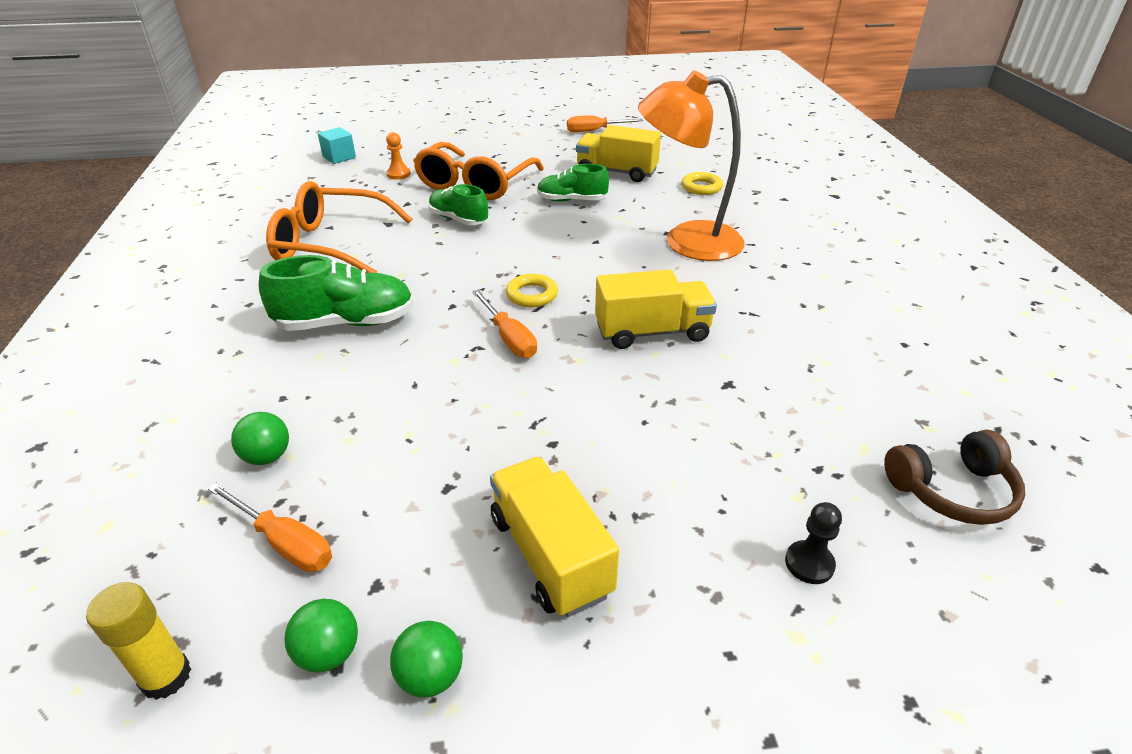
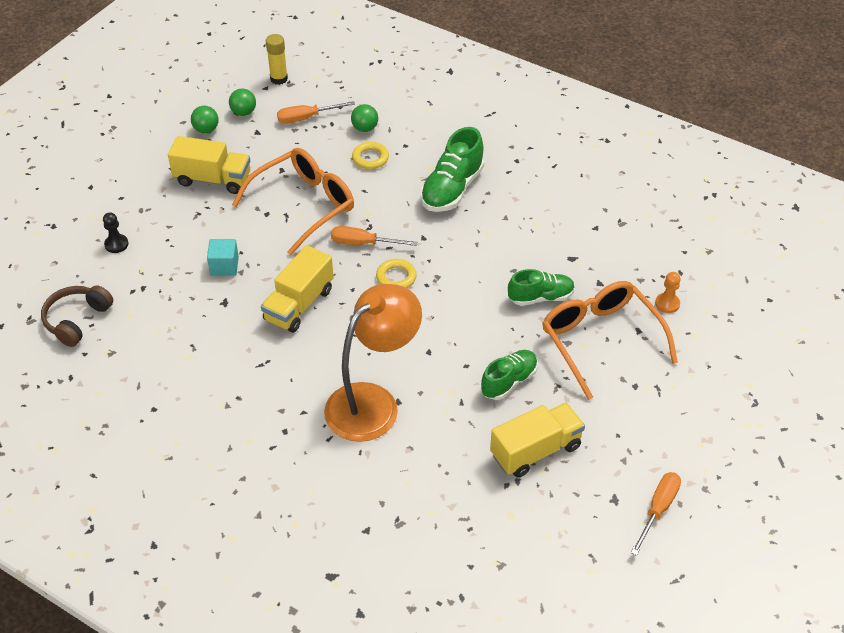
camera: 130 degrees right, 10 degrees up
orange glasses [266,181,412,273] -> orange glasses moved to [232,148,354,255]
turquoise cube [318,127,356,164] -> turquoise cube moved to [207,239,239,276]
yellow ring [682,172,723,195] -> yellow ring moved to [352,142,389,169]

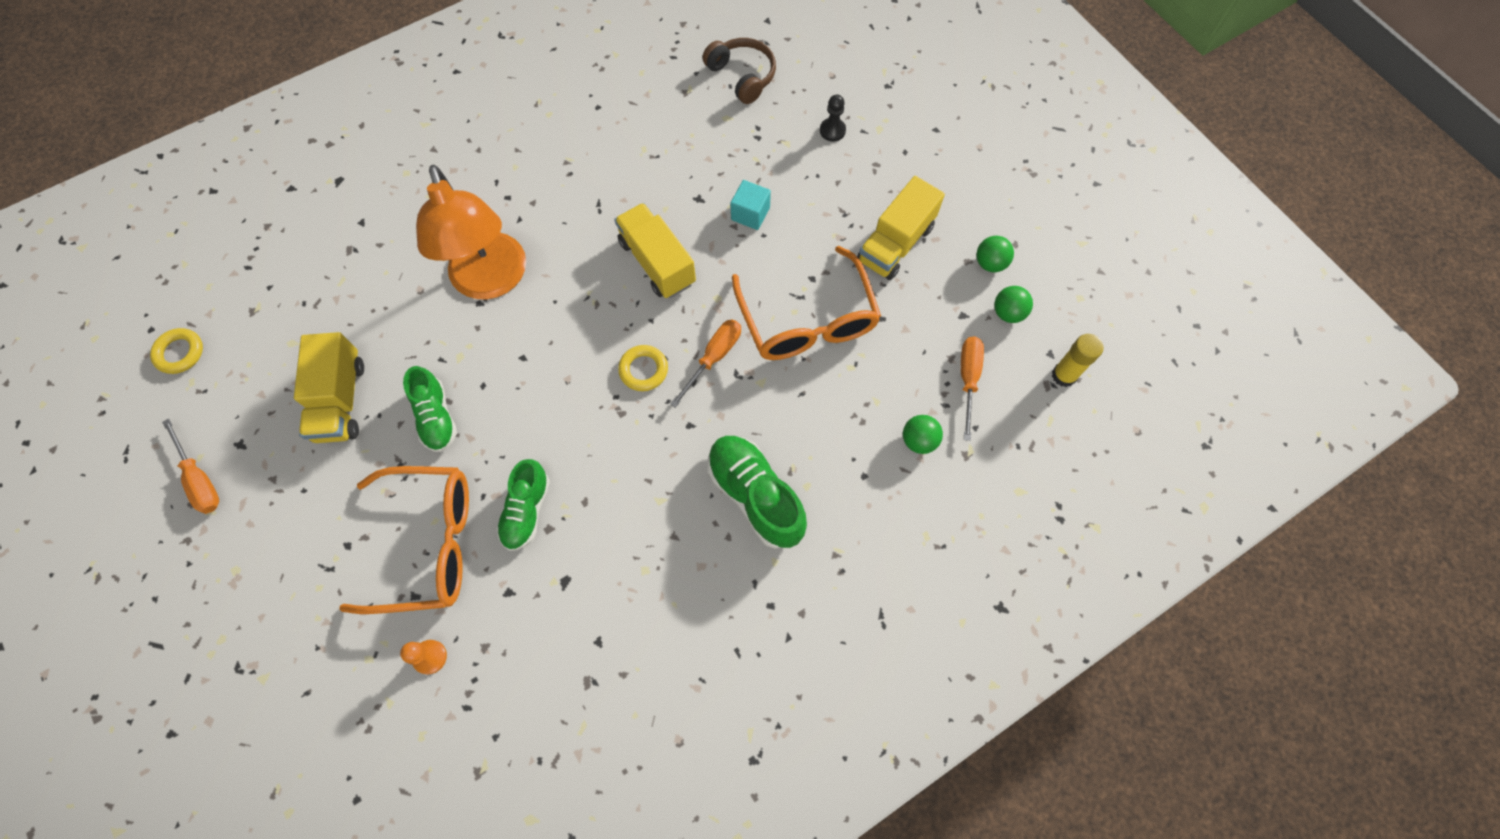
camera: 115 degrees right, 20 degrees up
yellow ring [352,142,389,169] -> yellow ring moved to [150,328,203,374]

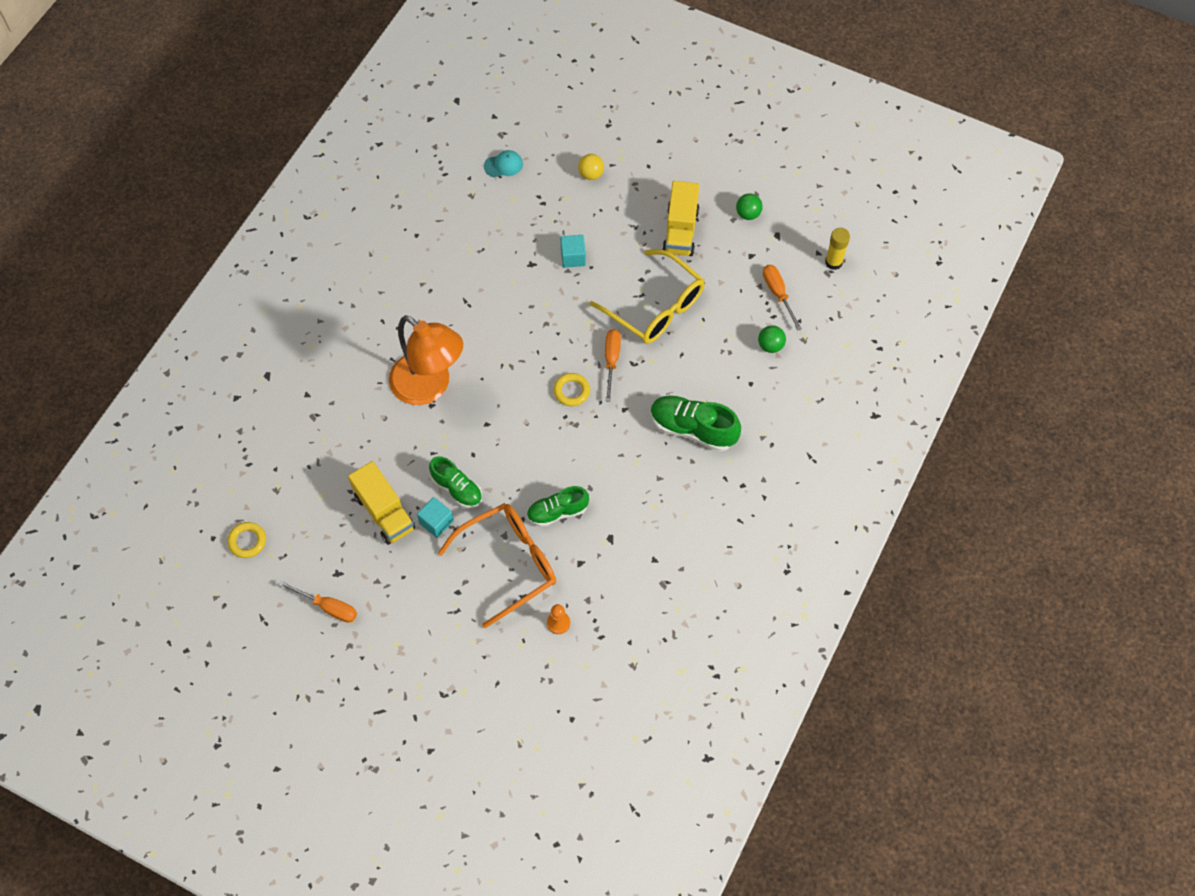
camera: 30 degrees left, 5 degrees down
green shoe [496,459,550,551] -> green shoe turned 90 degrees clockwise [527,486,589,527]
yellow truck [614,203,696,298] -> none
brown headphones [702,38,776,104] -> turquoise cap [484,150,523,177]
orange glasses [732,246,881,360] -> yellow glasses [589,249,705,344]
black pawn [820,94,846,142] -> yellow ball [578,154,604,180]
green ball [994,286,1033,323] -> none
none -> turquoise cube [417,497,454,538]

